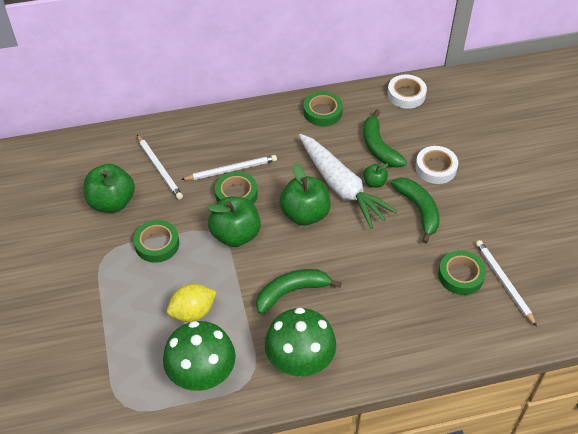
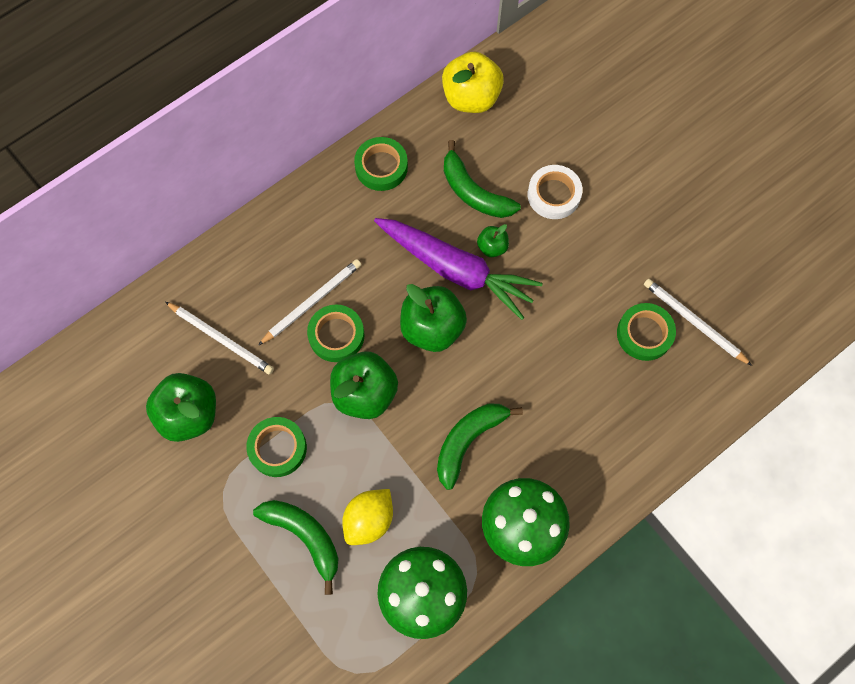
camera: 25 degrees left, 20 degrees up
white carrot [299,134,398,228] -> purple carrot [374,218,543,320]
white tape [387,75,427,109] -> yellow apple [442,52,504,113]
green banana [391,177,439,244] -> green banana moved to [253,500,339,595]

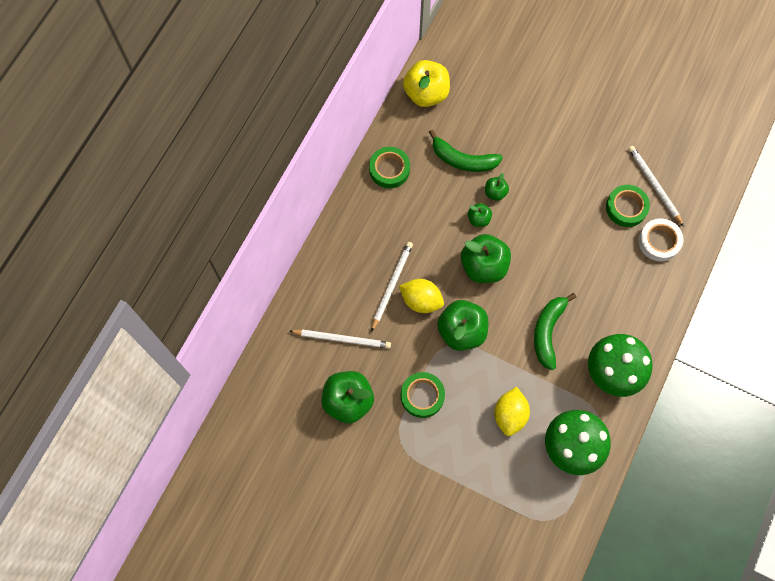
camera: 25 degrees left, 0 degrees up
green banana [253,500,339,595] -> none
green tape [307,305,365,362] -> yellow lemon [399,279,444,313]
purple carrot [374,218,543,320] -> green apple [468,203,492,227]
white tape [528,165,583,219] -> white tape moved to [638,218,684,261]
white pencil [644,279,752,366] -> white pencil turned 45 degrees clockwise [628,146,684,227]

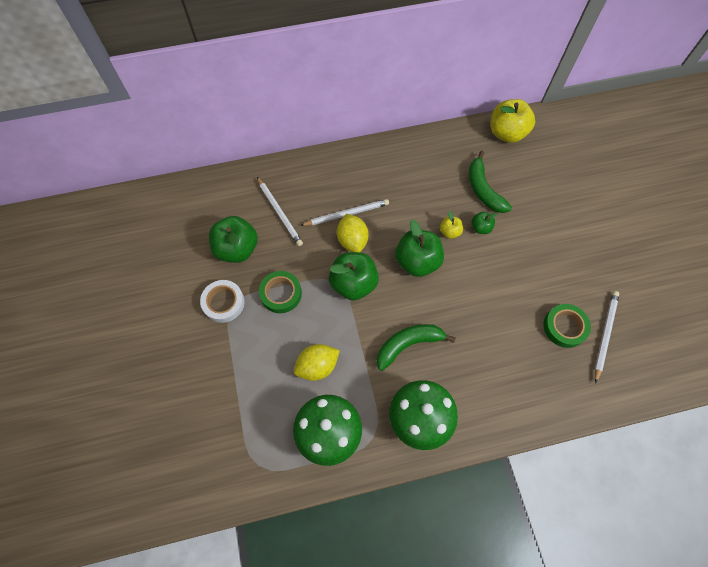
camera: 50 degrees right, 5 degrees down
green tape [369,147,410,188] -> none
green apple [468,203,492,227] -> yellow apple [440,211,463,239]
white tape [638,218,684,261] -> white tape moved to [200,280,245,323]

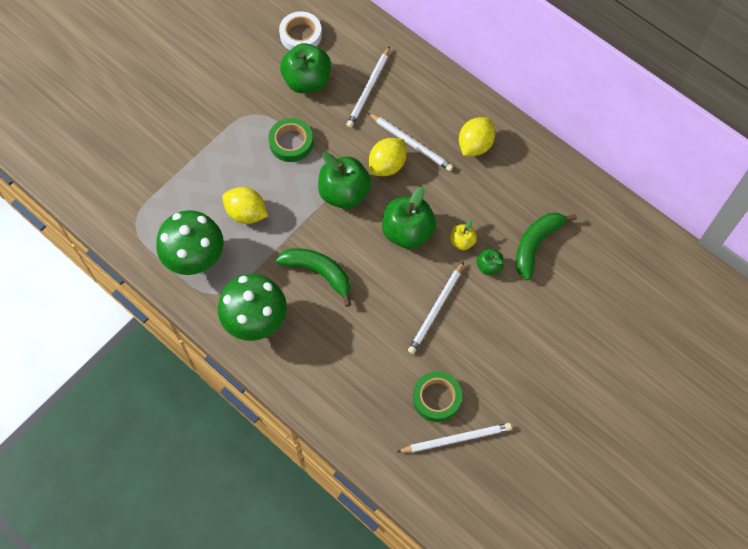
camera: 55 degrees right, 0 degrees up
white tape [200,280,245,323] -> white tape moved to [279,11,322,50]
yellow apple [491,99,535,143] -> none
none -> white pencil [408,261,464,354]
none -> yellow lemon [459,117,495,156]

